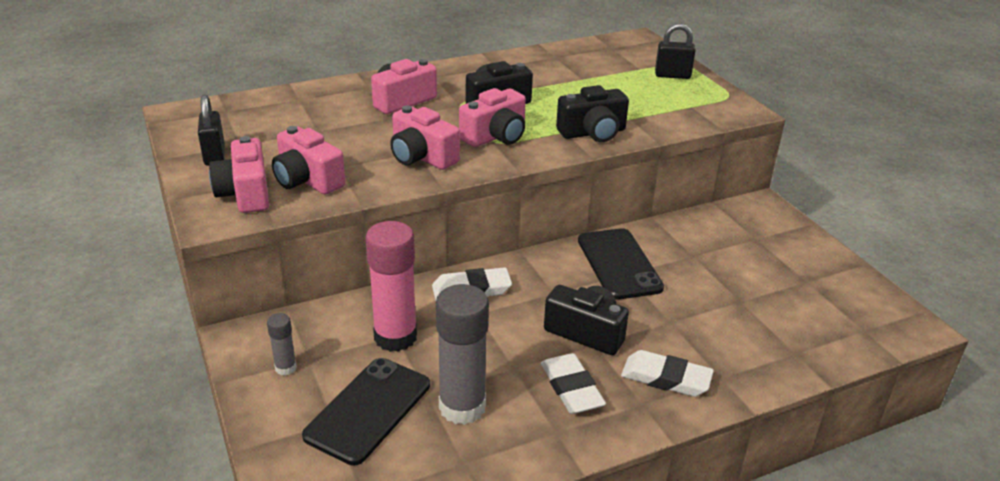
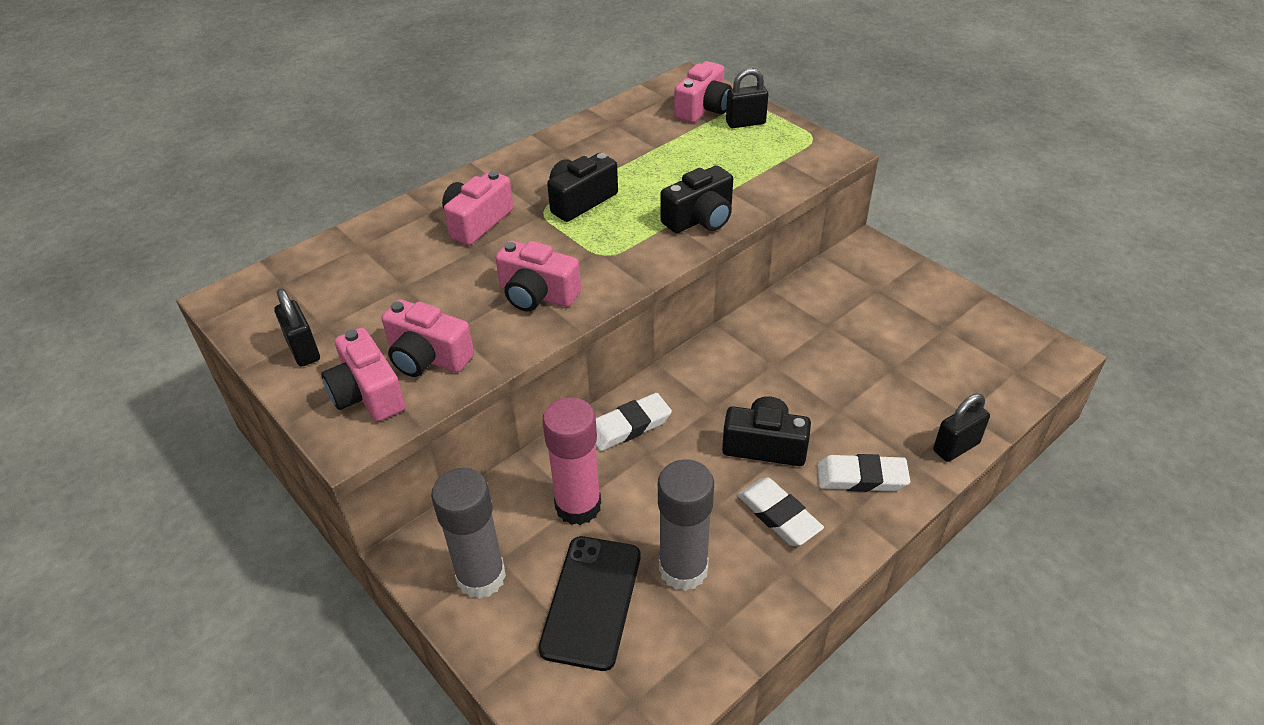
camera: 15 degrees left, 10 degrees up
grey glue stick [267,313,297,376] -> grey glue stick [431,468,506,599], size x2.10
pink camera [459,88,526,147] -> pink camera moved to [674,61,732,123]
black phone [578,228,664,300] -> none
none -> black padlock [933,394,990,462]

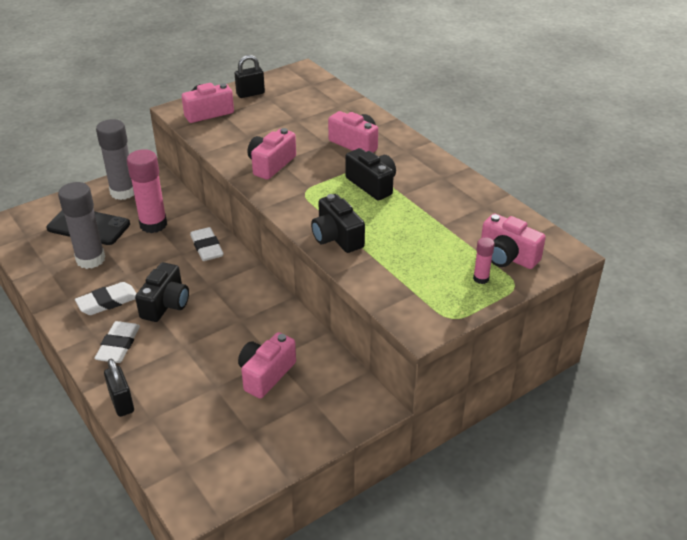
camera: 95 degrees right, 5 degrees down
pink camera [382,299,474,377] -> pink camera moved to [238,332,296,399]
black padlock [726,68,768,128] -> pink glue stick [473,237,495,284]

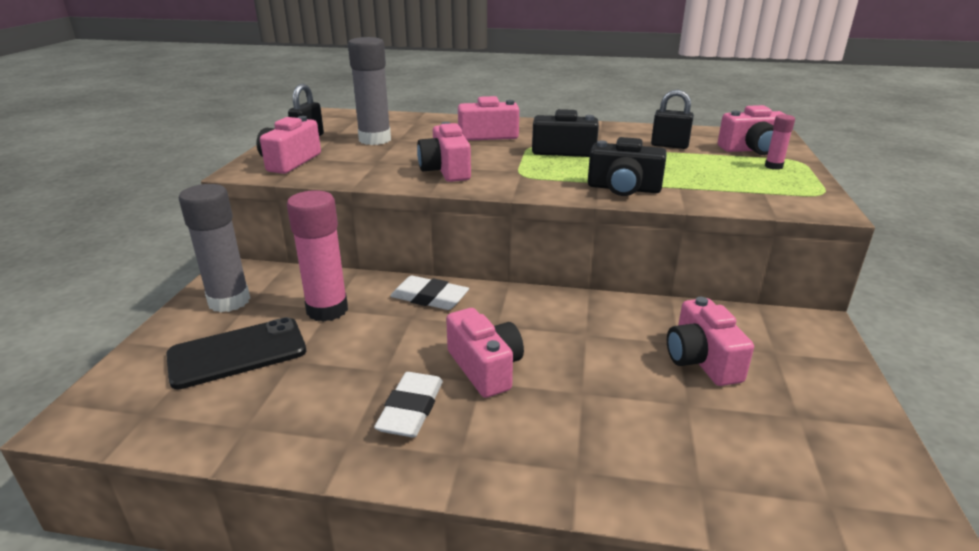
camera: 45 degrees left, 10 degrees down
grey glue stick [58,182,105,269] -> grey glue stick moved to [348,37,391,145]
white eraser [94,321,140,363] -> none
black padlock [104,359,134,417] -> black padlock moved to [651,90,694,149]
black camera [135,262,189,322] -> pink camera [446,308,524,398]

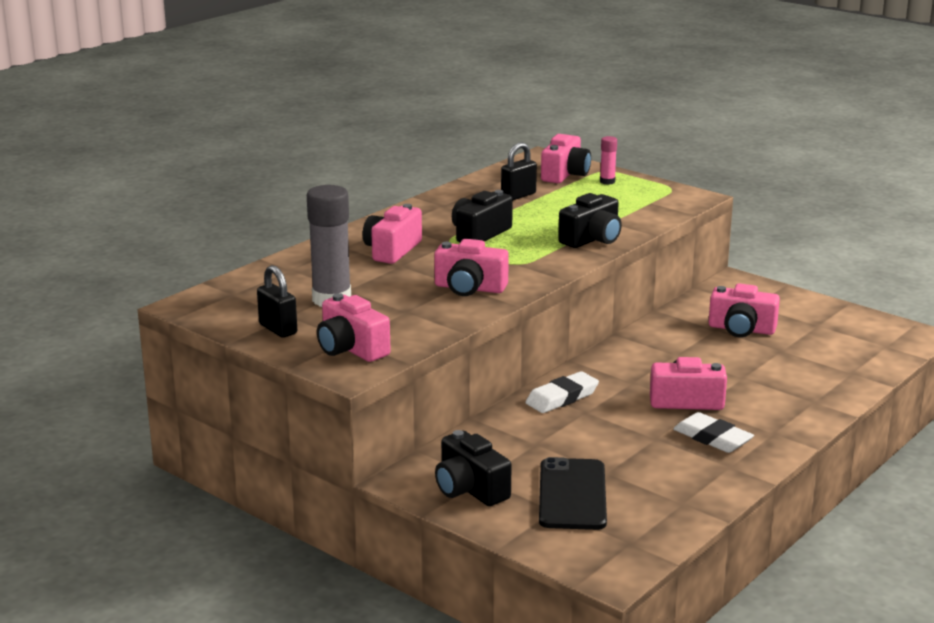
camera: 60 degrees left, 5 degrees down
grey glue stick [179,184,250,312] -> black camera [435,430,512,506]
pink glue stick [287,190,348,322] -> none

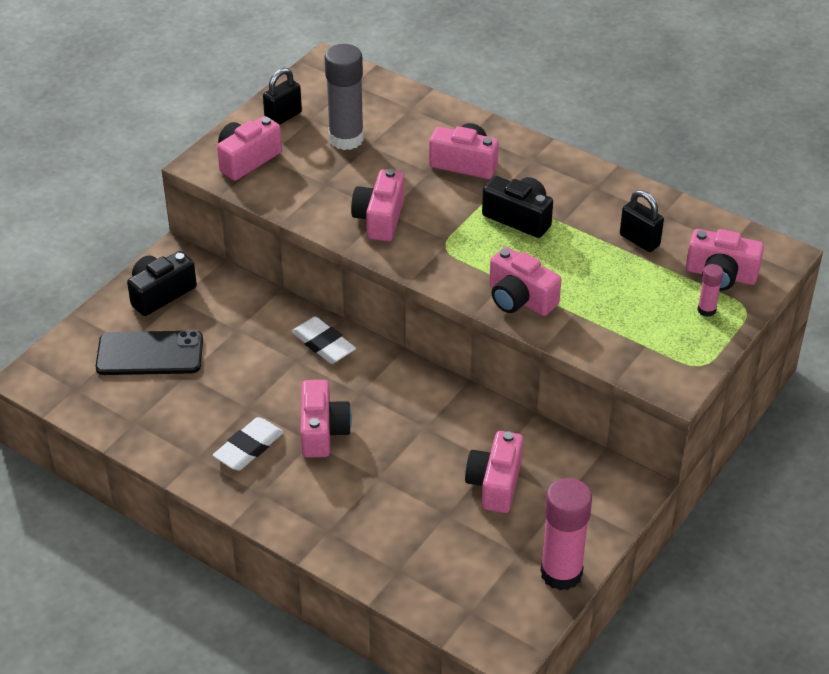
camera: 85 degrees right, 20 degrees up
black camera [558,193,622,248] -> pink camera [489,247,561,316]
none -> pink glue stick [540,478,592,590]

